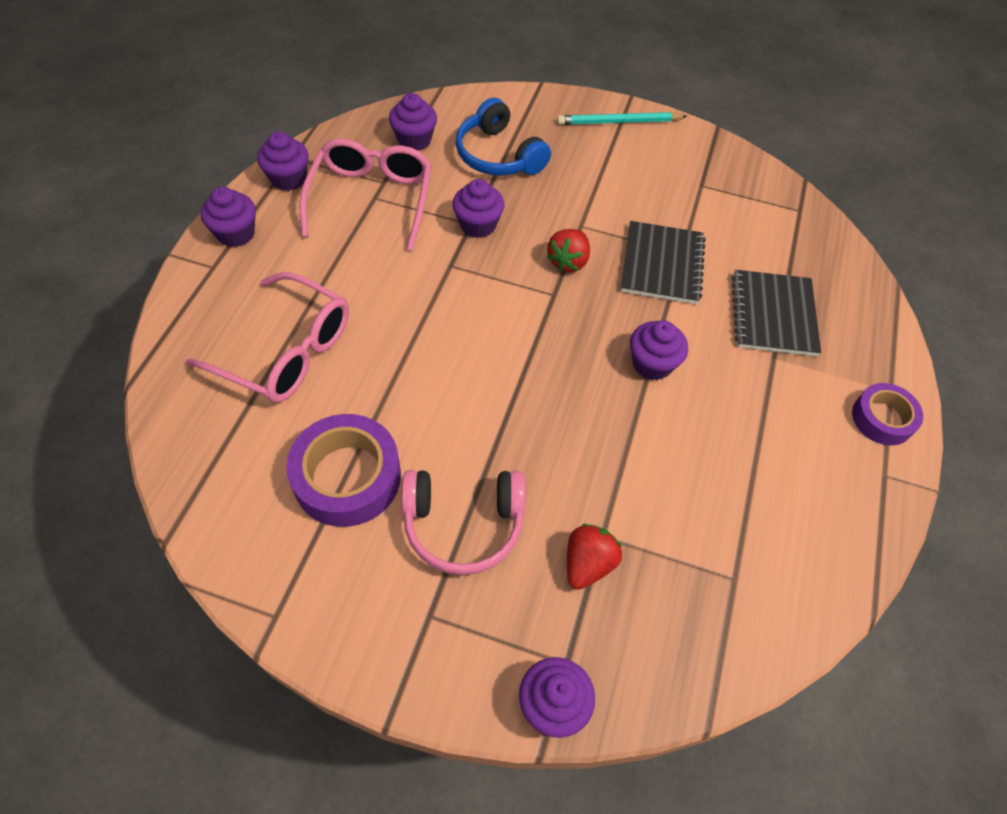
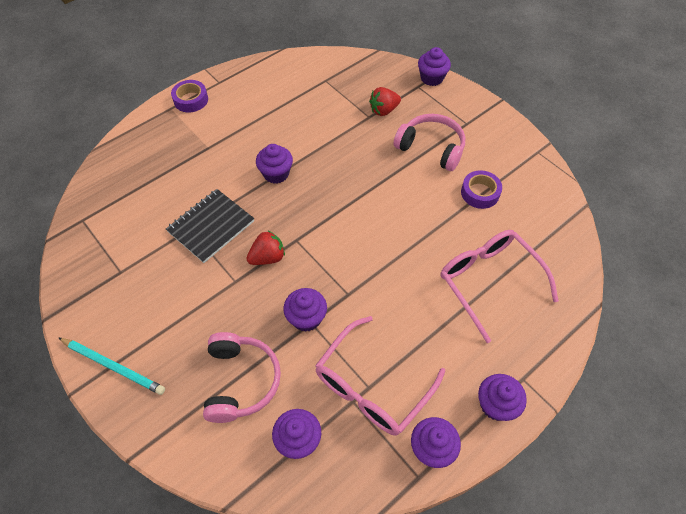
camera: 145 degrees left, 0 degrees up
purple tape [286,414,401,527] -> purple tape [461,170,502,209], size x0.61
blue headphones [456,98,551,176] -> pink headphones [203,332,281,423]
black notebook [732,270,821,356] -> none

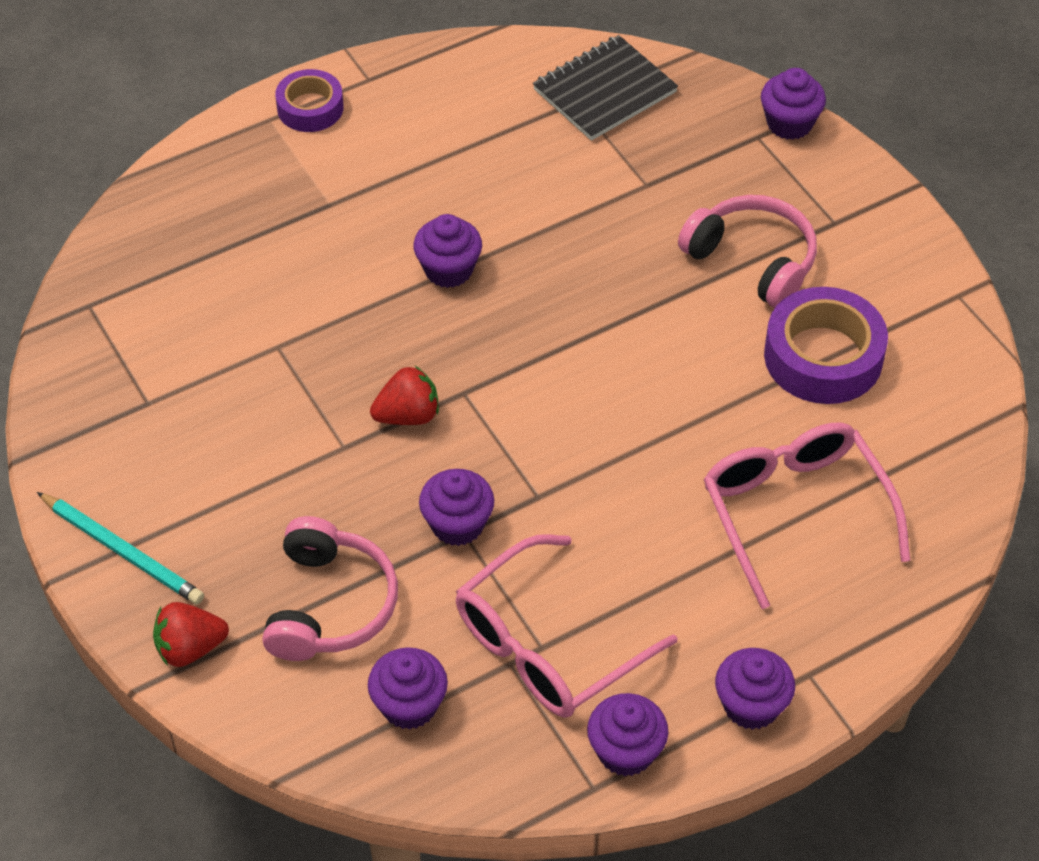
camera: 10 degrees right, 5 degrees down
black notebook [166,189,254,263] -> black notebook moved to [533,35,678,141]
red strawberry [369,87,401,116] -> red strawberry moved to [153,602,229,667]
purple tape [461,170,502,209] -> purple tape [764,287,888,404], size x1.63

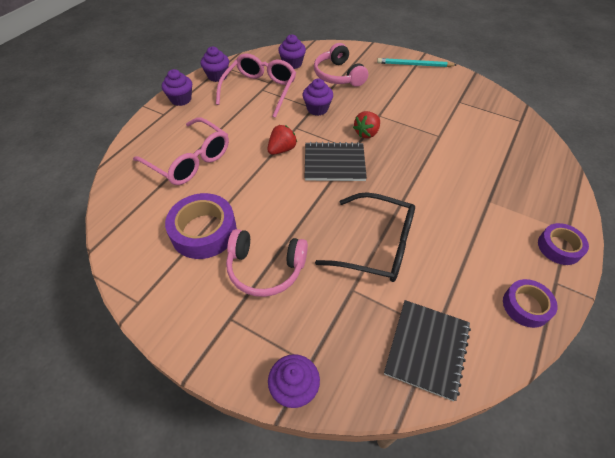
camera: 150 degrees right, 0 degrees up
red strawberry [153,602,229,667] -> red strawberry moved to [267,125,297,155]
purple cupcake [413,214,482,288] -> none
none -> black notebook [305,142,367,181]
none -> black glasses [315,192,415,282]
none -> purple tape [503,279,557,328]

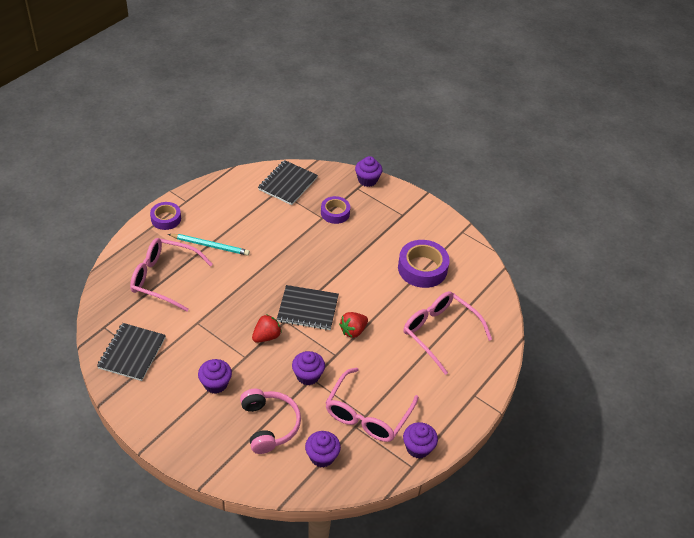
camera: 175 degrees left, 5 degrees down
purple cupcake [162,69,192,106] -> purple cupcake moved to [198,359,232,394]
pink headphones [226,229,308,297] -> none
black glasses [315,192,415,282] -> none
turquoise pencil [377,58,456,67] -> turquoise pencil moved to [168,234,250,256]
purple tape [503,279,557,328] -> purple tape moved to [321,196,350,224]
none -> black notebook [97,323,166,381]
none -> pink glasses [130,238,213,312]

